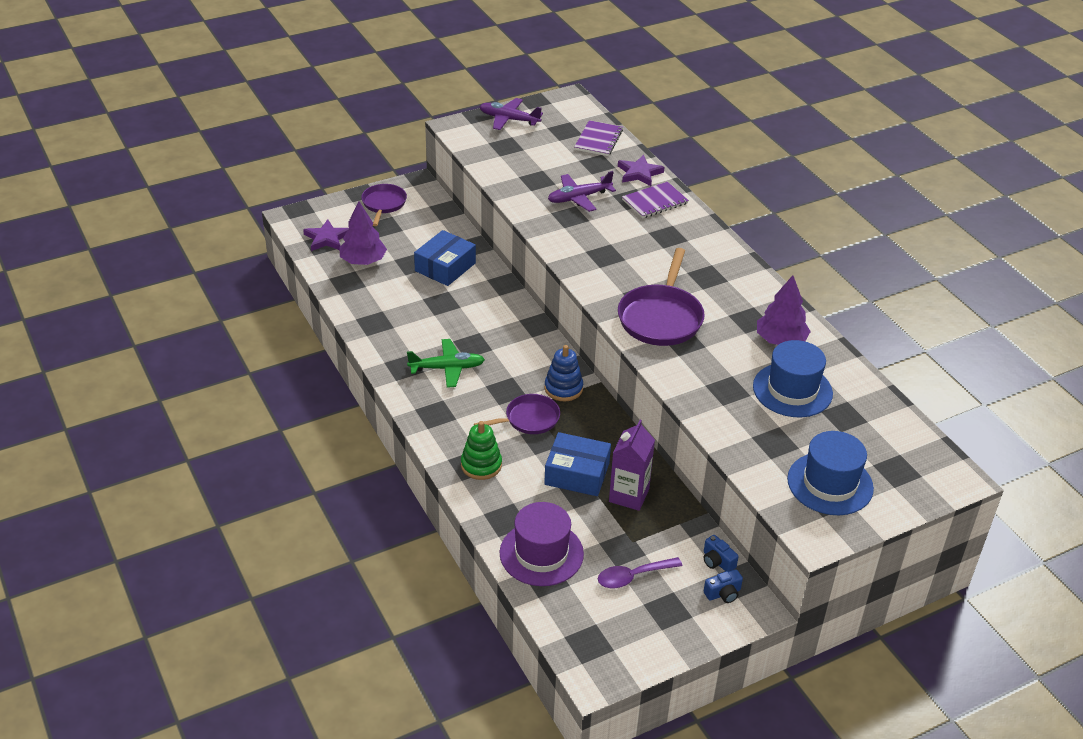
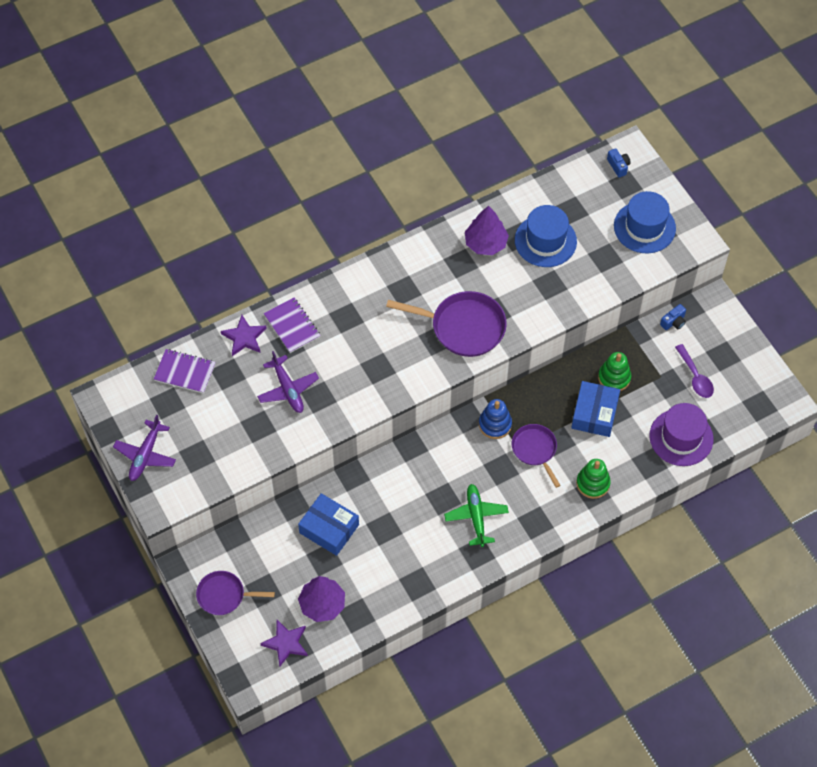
camera: 90 degrees left, 20 degrees up
purple carton [609,420,655,511] -> green stacking toy [598,352,631,391]
blue camera [704,569,743,603] -> blue camera moved to [607,148,631,178]

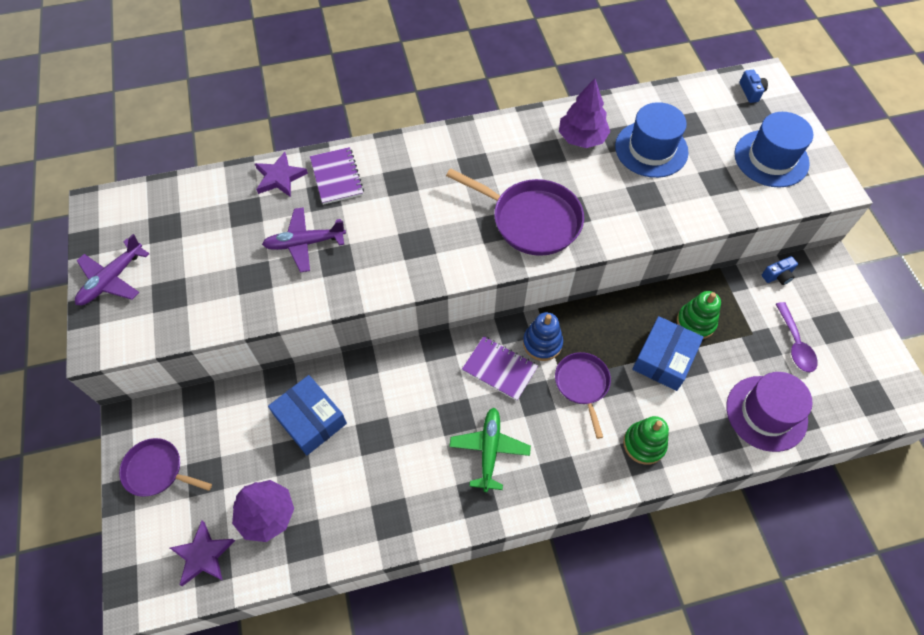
camera: 15 degrees right, 0 degrees up
purple notebook [154,349,216,394] -> purple notebook moved to [462,336,538,401]
purple plane [257,351,319,413] -> purple plane turned 90 degrees clockwise [262,207,346,273]

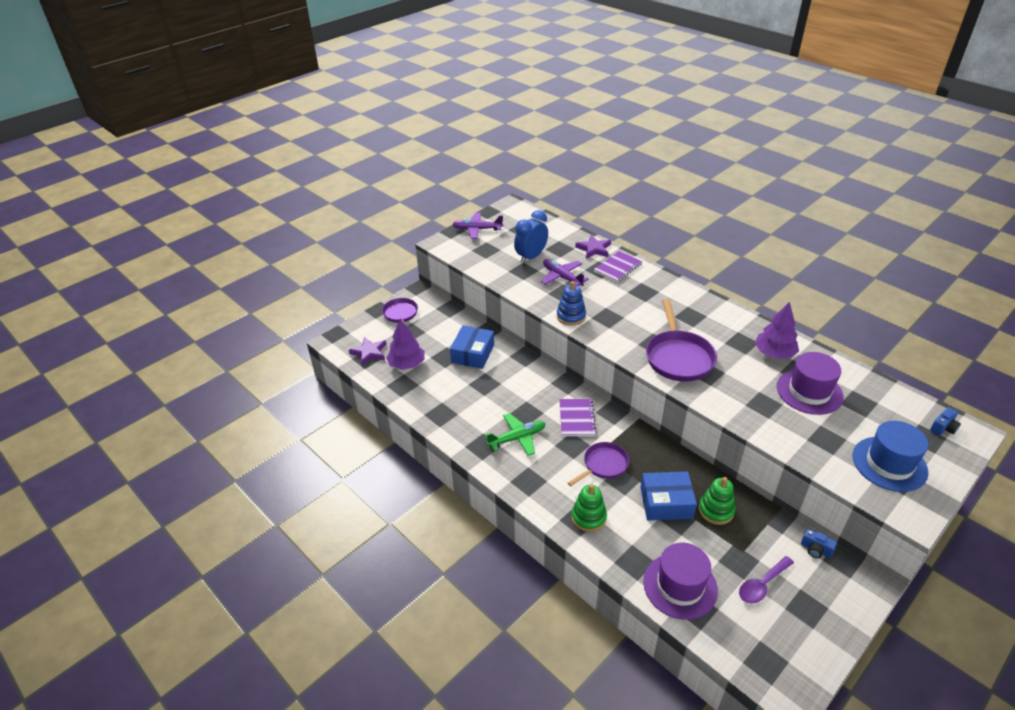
camera: 60 degrees right, 20 degrees down
blue stacking toy [523,312,563,361] -> blue stacking toy moved to [557,281,586,326]
blue hat [615,102,689,178] -> purple hat [777,352,844,415]
none -> blue clock [514,210,548,264]

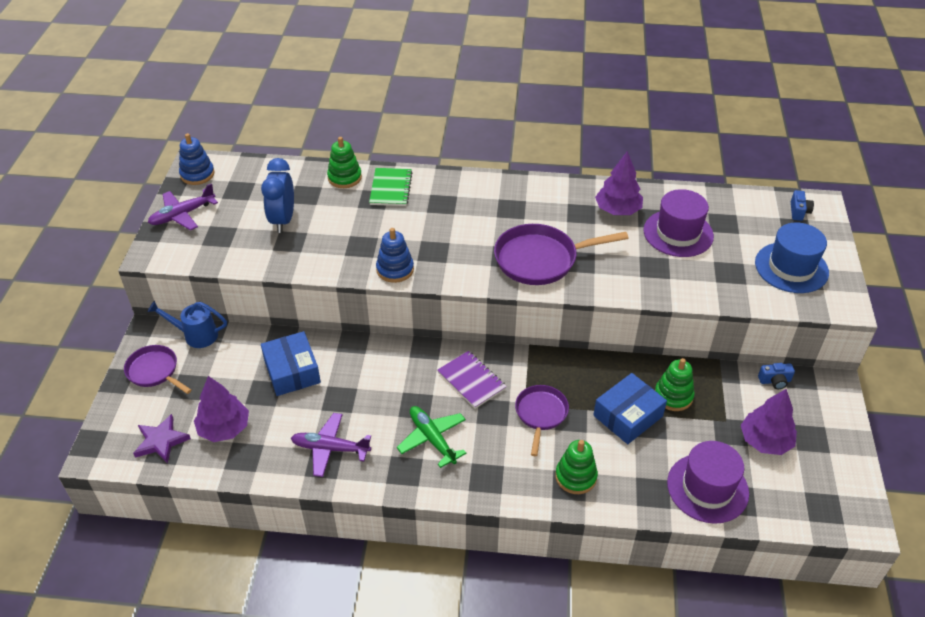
camera: 40 degrees left, 5 degrees up
green plane [485,413,546,456] -> green plane turned 60 degrees counterclockwise [397,406,466,468]
purple plane [541,259,589,286] -> purple plane moved to [291,413,371,477]
purple star [575,235,611,259] -> green stacking toy [327,137,362,188]
purple notebook [594,251,643,282] -> green notebook [369,168,413,206]
purple pan [646,299,717,382] -> purple pan turned 120 degrees clockwise [494,224,629,285]
purple spoon [739,556,794,604] -> purple tree [741,389,797,455]
none -> blue watering can [148,301,227,348]
none -> blue stacking toy [179,133,215,185]

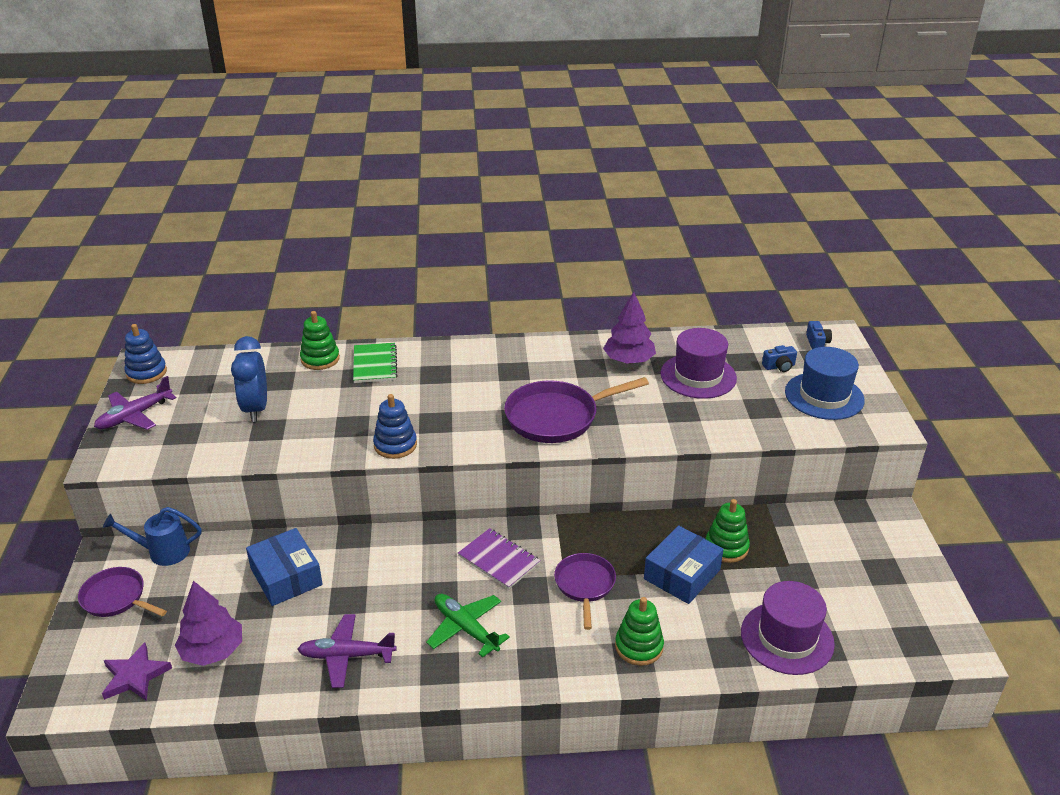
camera: 10 degrees left, 10 degrees down
purple tree [741,389,797,455] -> none
blue camera [758,363,795,389] -> blue camera moved to [762,345,797,372]

